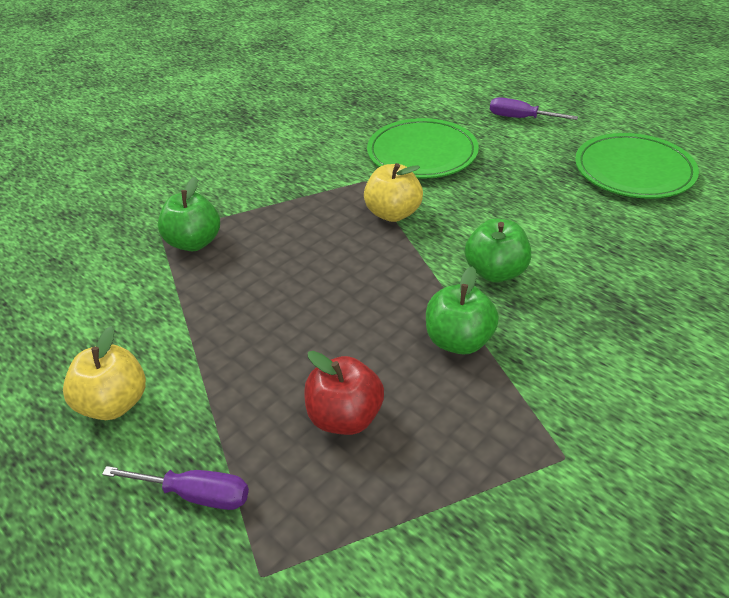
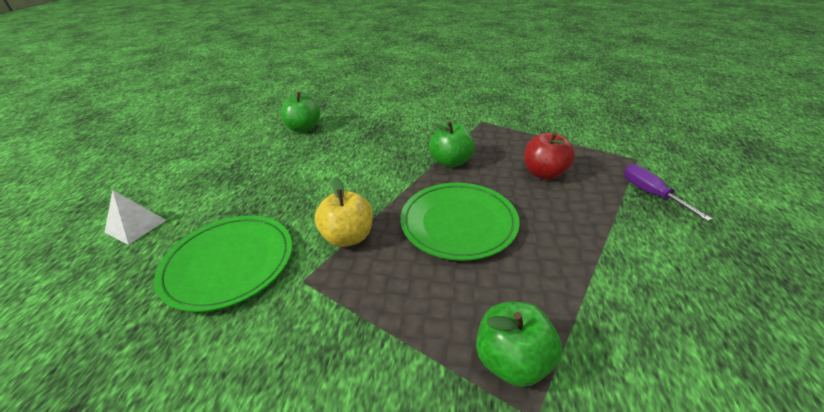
camera: 125 degrees left, 5 degrees down
yellow apple [63,326,146,420] -> none
green apple [465,218,531,283] -> green apple moved to [281,90,320,133]
purple screwdriver [490,97,578,120] -> white pyramid [104,190,166,245]
green plate [575,133,699,199] -> green plate moved to [400,183,520,261]

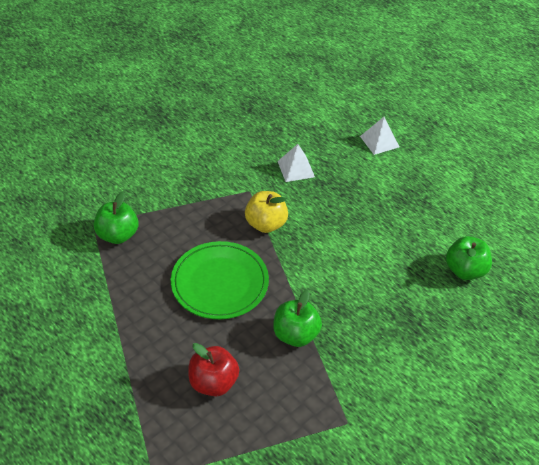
camera: 125 degrees right, 10 degrees up
green plate [154,216,292,312] -> white pyramid [278,144,315,182]
purple screwdriver [624,165,712,221] -> none

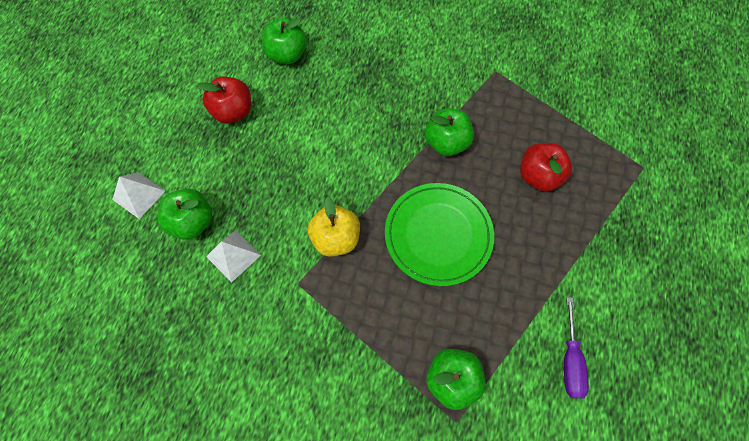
camera: 120 degrees left, 20 degrees up
none -> green apple [158,189,212,240]
none -> red apple [197,76,251,123]
none -> purple screwdriver [564,297,589,398]

